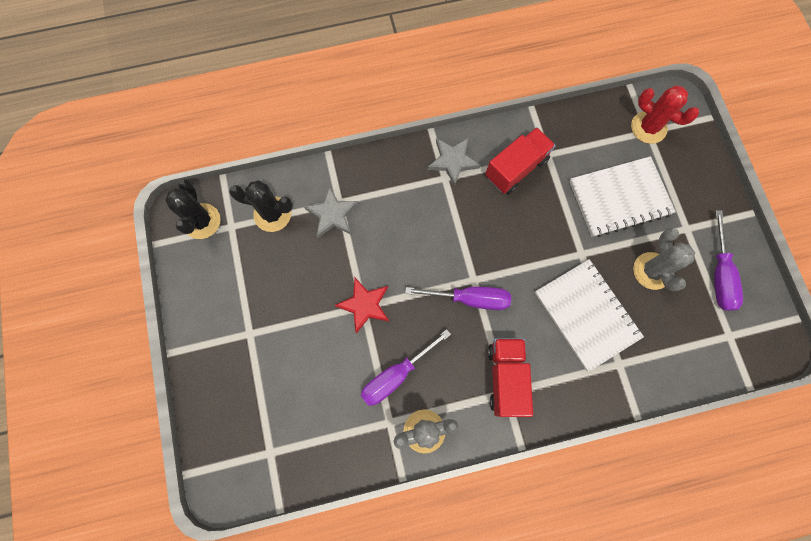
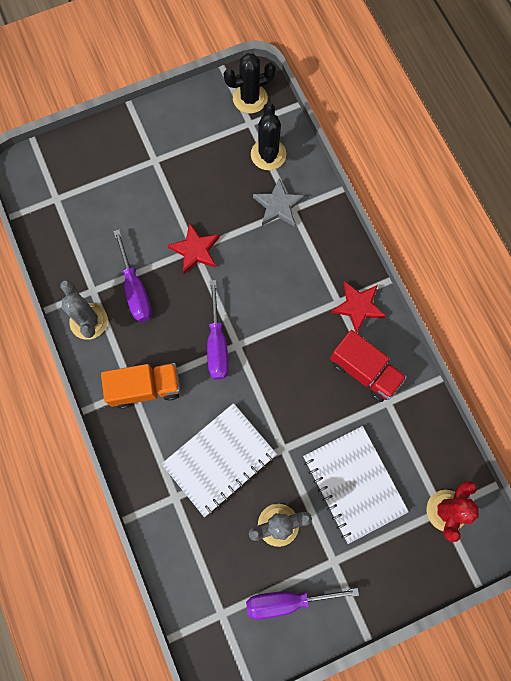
camera: 80 degrees right, 0 degrees up
purple screwdriver [361,329,451,406] -> purple screwdriver turned 150 degrees counterclockwise [113,230,152,322]
grey star [427,137,481,187] -> red star [331,281,386,333]
red truck [488,338,533,417] -> orange truck [101,363,180,409]

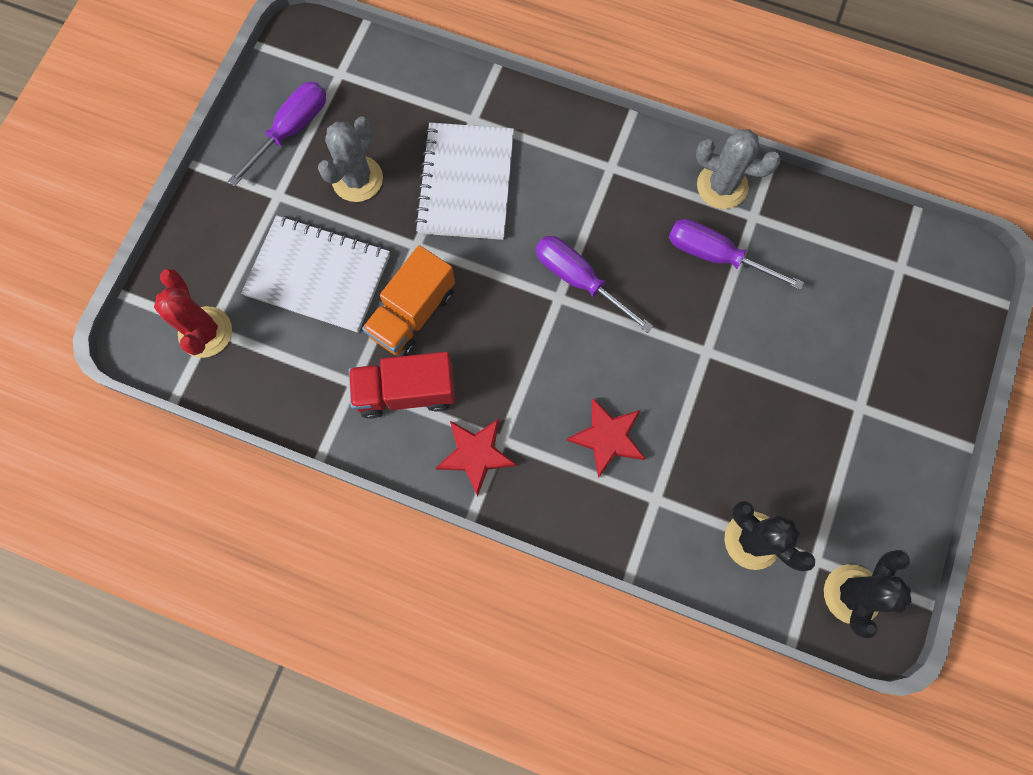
camera: 135 degrees right, 0 degrees up
orange truck [101,363,180,409] -> orange truck moved to [362,245,455,356]
red star [167,223,220,274] -> red star moved to [566,398,646,478]
grey star [253,178,305,226] -> none

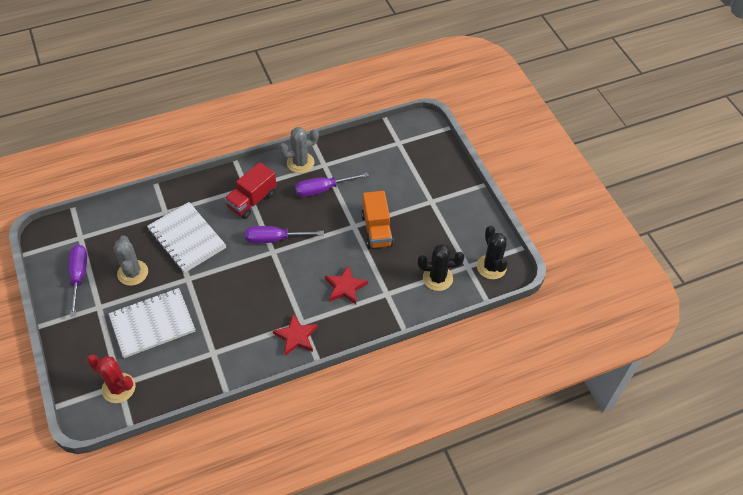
camera: 45 degrees left, 20 degrees down
red truck [349,352,456,419] -> red truck moved to [224,162,277,219]
orange truck [362,245,455,356] -> orange truck moved to [361,191,393,249]

